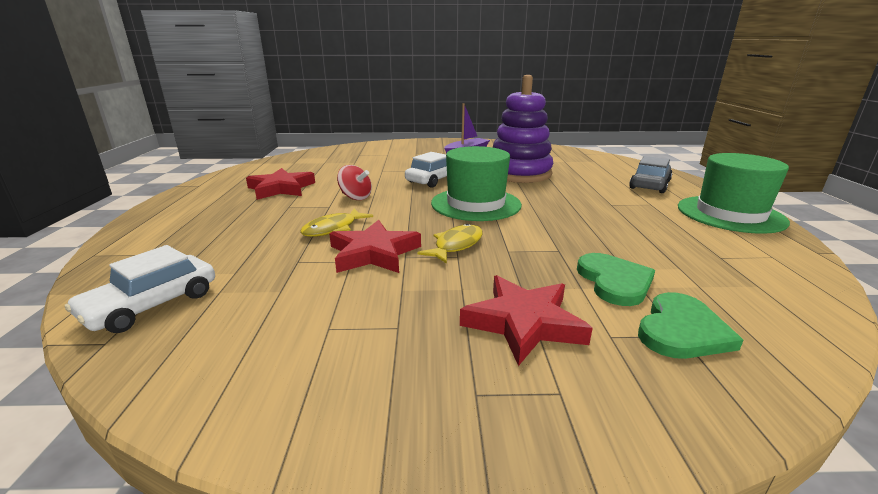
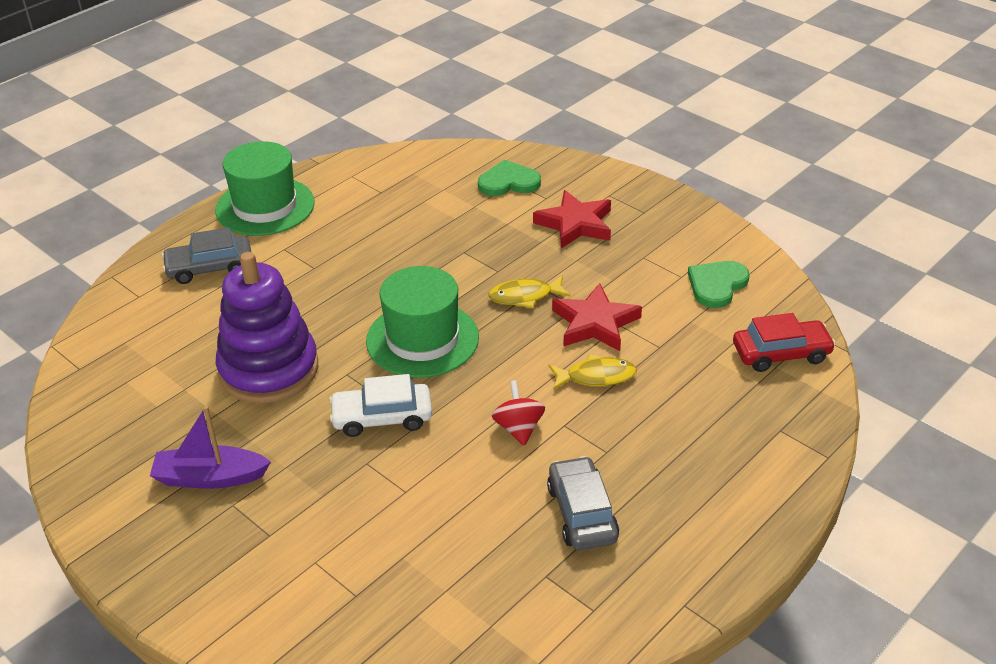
camera: 135 degrees left, 15 degrees up
white car [65,245,215,333] -> red car [733,313,836,372]
red star [246,168,315,200] -> grey car [547,456,619,550]
green heart [577,253,655,306] -> green heart moved to [688,261,750,308]

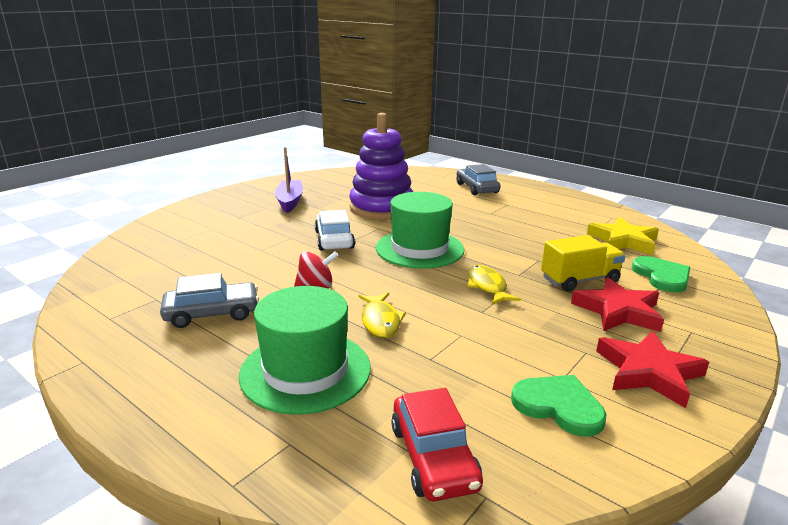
camera: 85 degrees right, 15 degrees down
green hat [215,141,315,236] -> green hat moved to [239,286,371,415]
red star [552,283,642,351] -> red star moved to [596,331,709,408]
none -> yellow truck [541,235,626,292]
none -> yellow star [587,217,659,255]

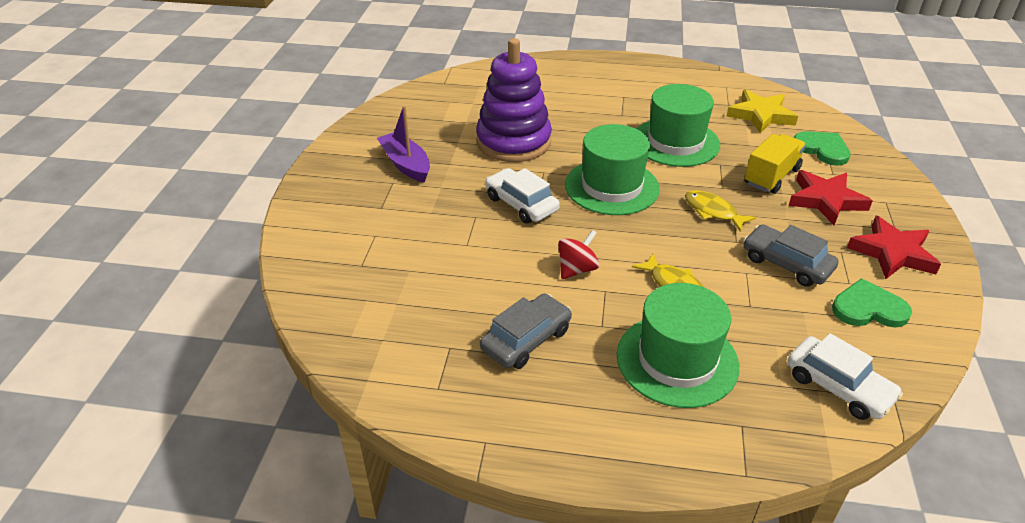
camera: 30 degrees left, 15 degrees up
red car [391,388,483,501] -> white car [787,333,903,420]
grey car [457,164,501,195] -> grey car moved to [743,224,839,287]
none -> green hat [636,84,720,167]

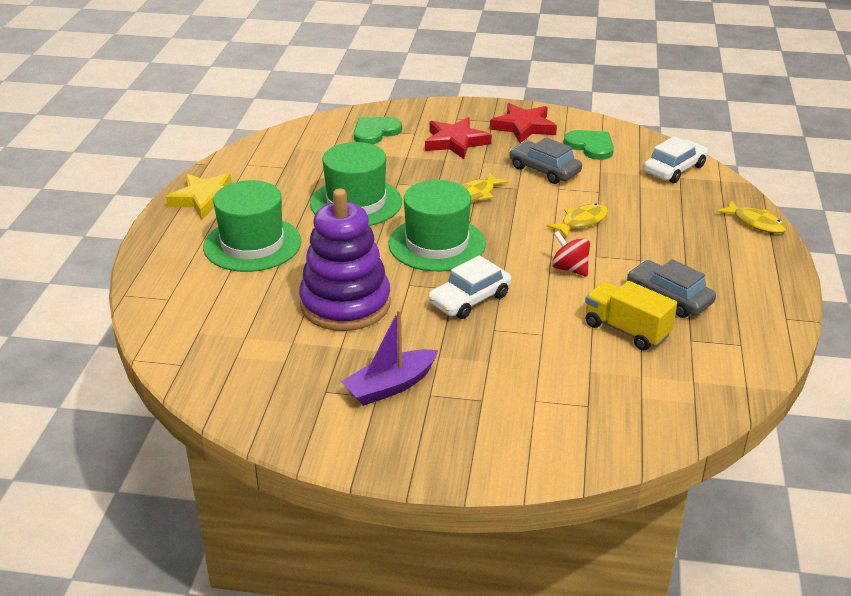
camera: 90 degrees left, 5 degrees down
green hat [617,283,739,408] -> green hat moved to [203,180,301,272]
yellow star [726,89,798,133] -> yellow star moved to [166,173,232,220]
grey car [743,224,839,287] -> grey car turned 90 degrees clockwise [509,137,582,184]
yellow truck [745,134,806,194] -> yellow truck moved to [585,281,677,350]
green heart [832,278,912,327] -> green heart turned 135 degrees clockwise [564,130,614,160]
none -> yellow fish [716,200,787,233]

